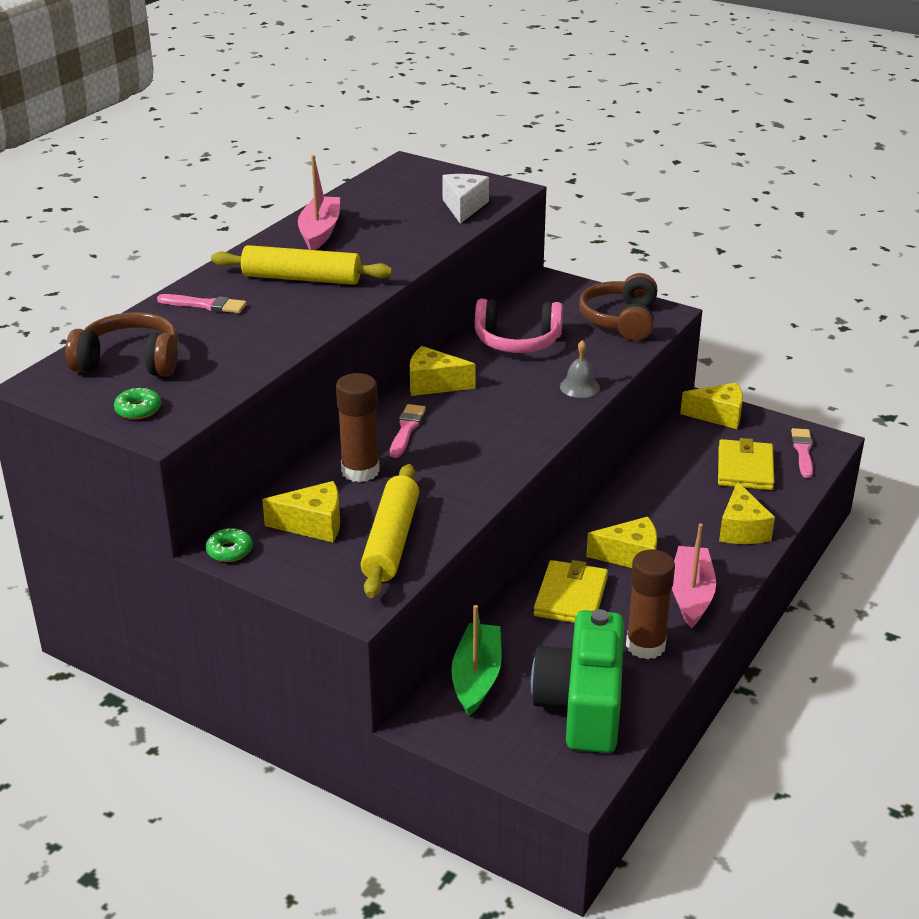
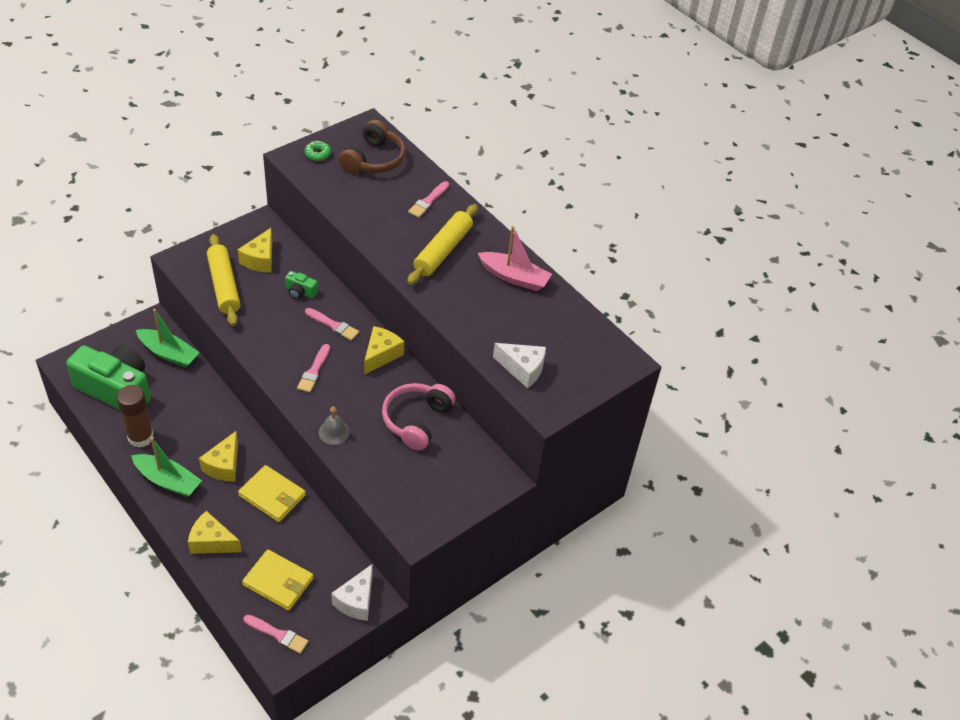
camera: 105 degrees right, 15 degrees up
green donut [206,528,253,562] -> none
brown glue stick [336,373,380,482] -> green camera [285,271,318,299]
yellow rolling pin [361,464,419,598] -> yellow rolling pin turned 45 degrees clockwise [207,234,240,326]
yellow wallet [534,560,608,623] -> yellow wallet moved to [238,465,306,522]
brown headphones [579,273,657,341] -> none
pink boat [672,524,716,628] -> green boat [131,437,202,497]
yellow cheese [680,383,743,429] -> white cheese [331,564,373,621]
none -> pink brush [297,344,330,393]

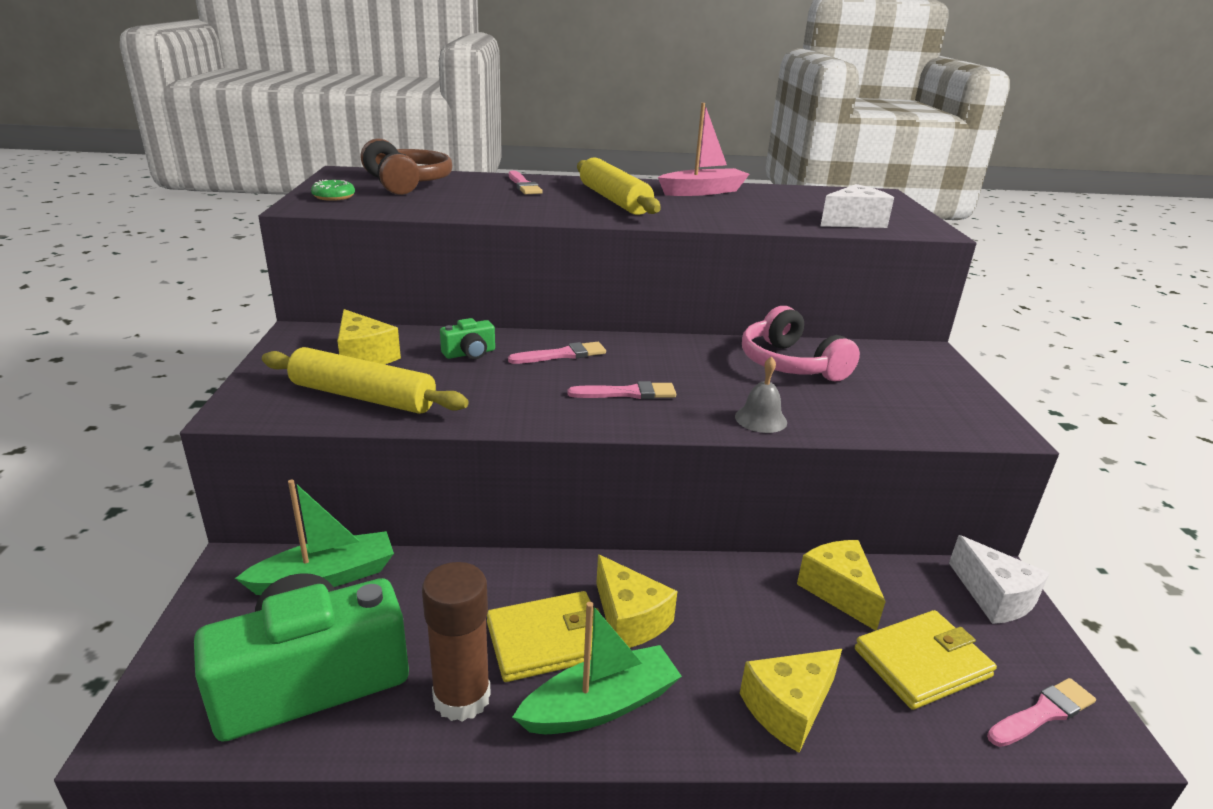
camera: 50 degrees left, 20 degrees down
yellow wallet [238,465,306,522] -> yellow wallet moved to [487,591,600,682]
pink brush [297,344,330,393] -> pink brush turned 60 degrees counterclockwise [568,381,676,399]
yellow cheese [364,326,404,375] -> yellow cheese moved to [797,540,886,631]

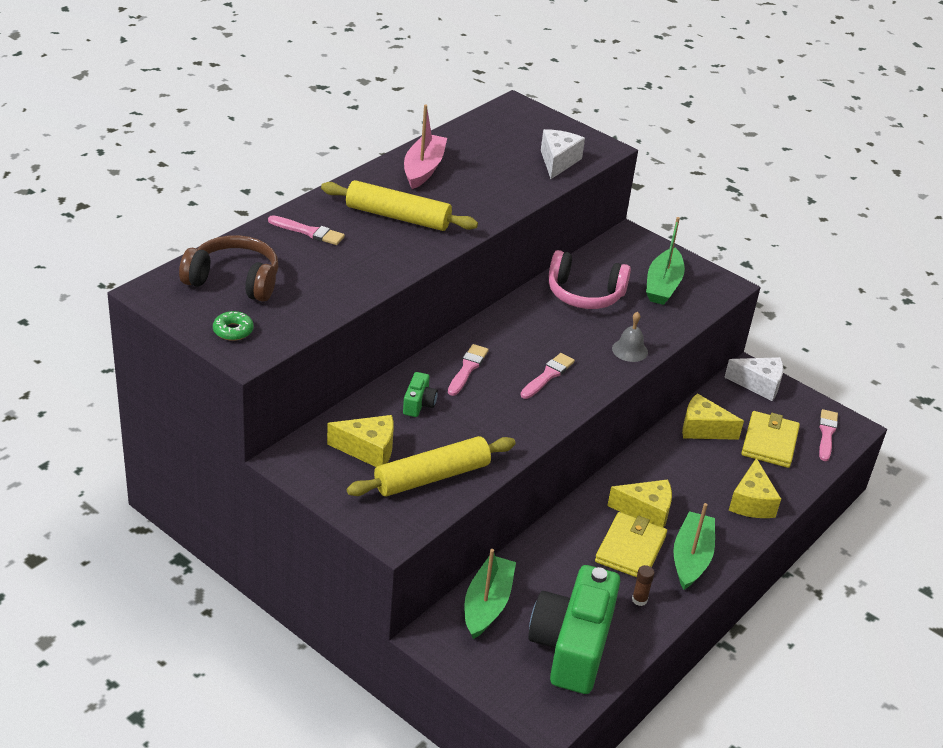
camera: 50 degrees left, 10 degrees up
brown glue stick [422,562,491,722] -> brown glue stick [632,565,655,606], size x0.45
none -> green boat [646,217,685,305]

